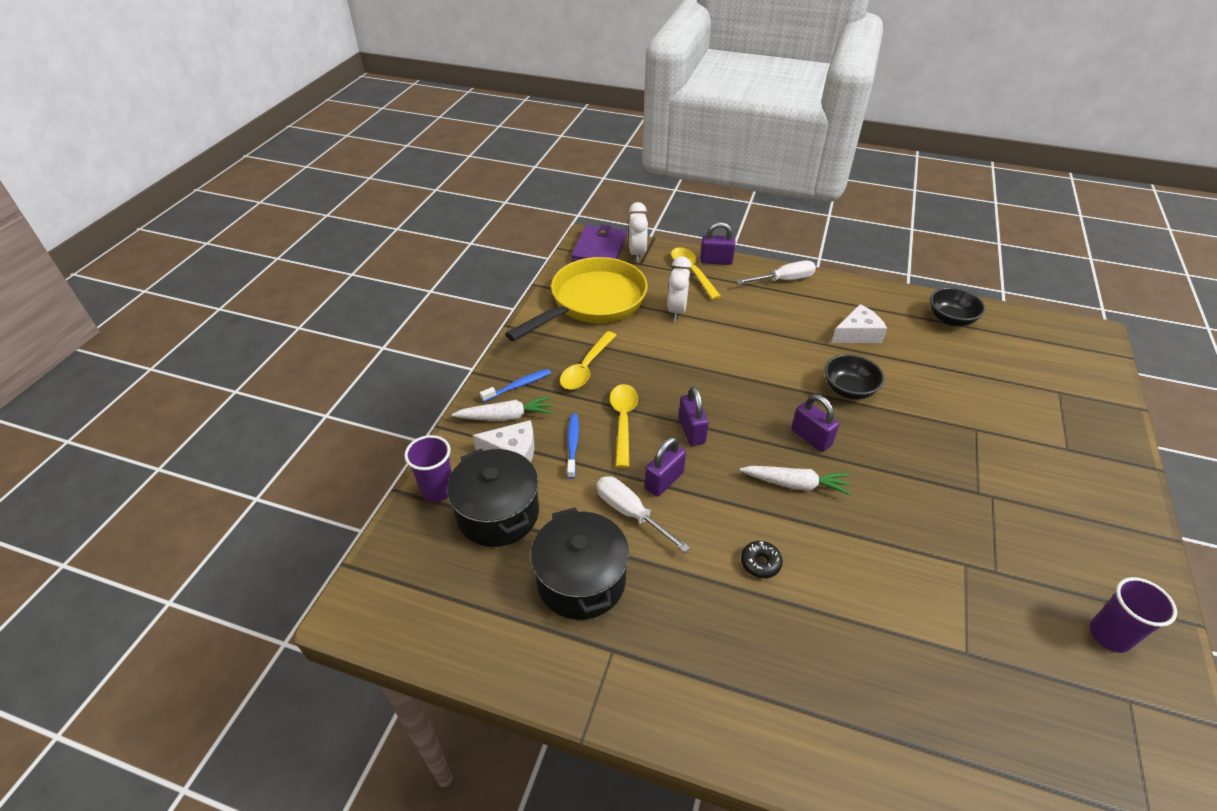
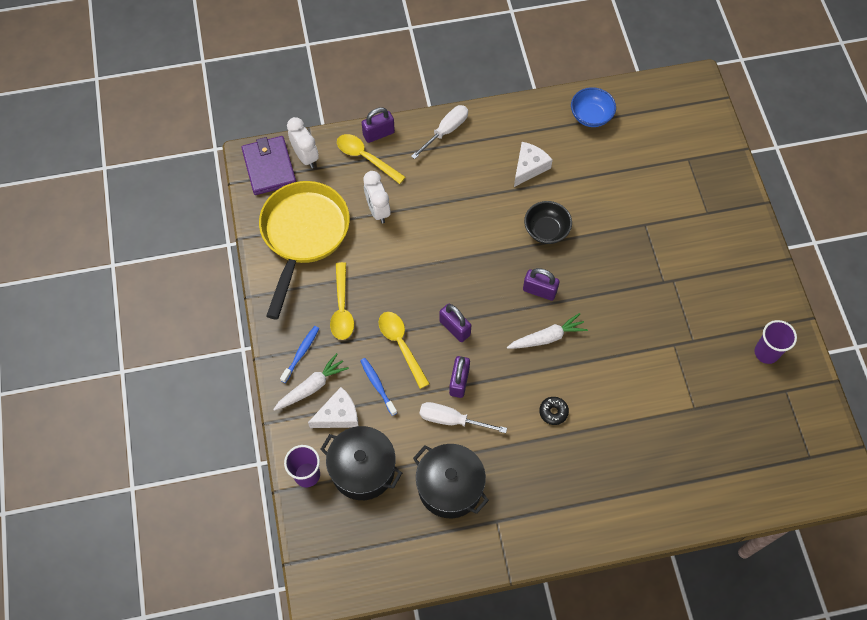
camera: 30 degrees left, 20 degrees up
black bowl [930,287,986,326] -> blue bowl [571,87,616,127]

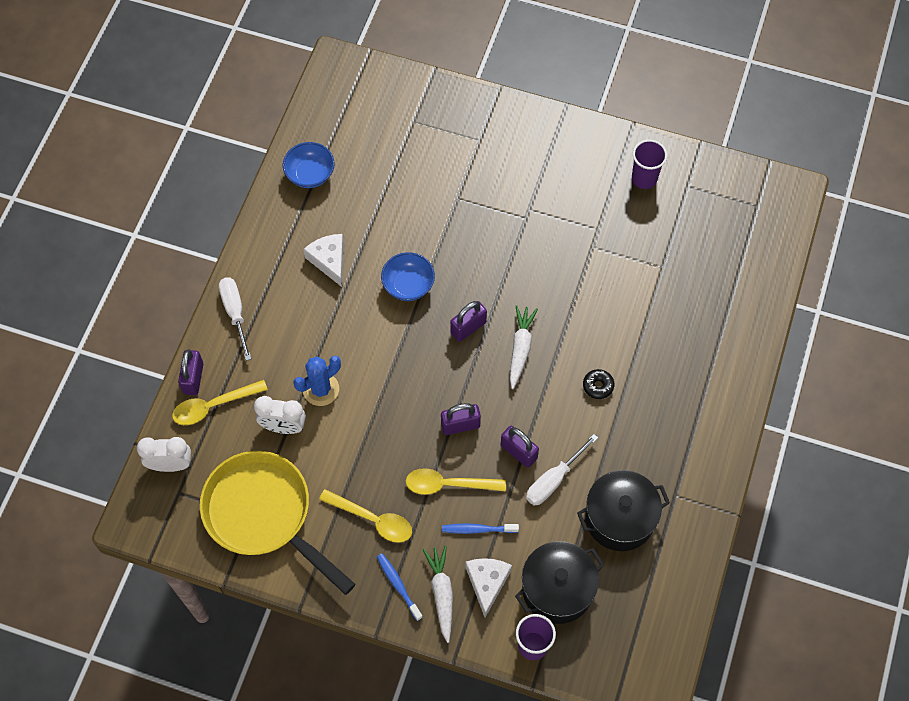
camera: 60 degrees left, 0 degrees up
purple wallet [241,136,296,195] -> none
black bowl [524,201,572,244] -> blue bowl [381,252,435,301]
none -> blue cactus [294,356,341,406]

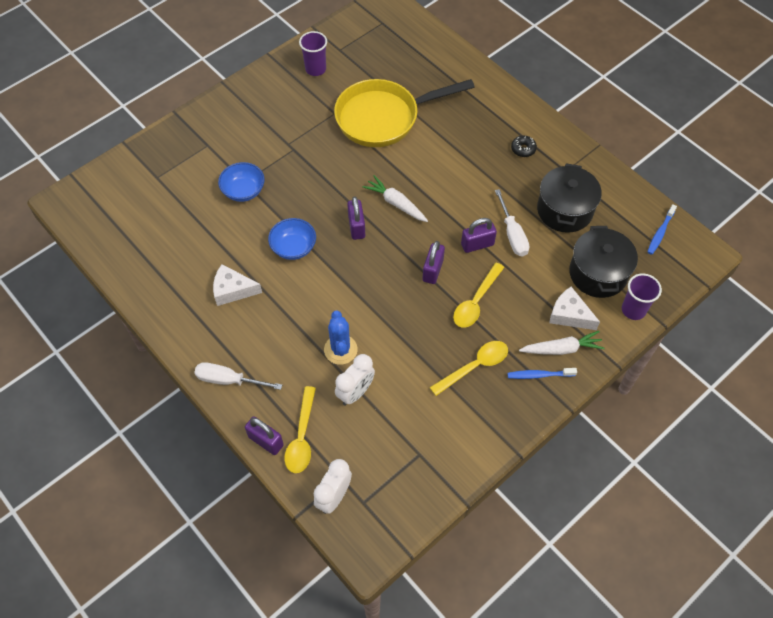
camera: 60 degrees left, 5 degrees down
yellow pan [200,451,356,595] -> yellow pan moved to [334,79,474,147]
blue bowl [283,142,335,188] -> blue bowl moved to [218,162,265,202]
white carrot [423,545,453,643] -> white carrot turned 150 degrees clockwise [519,331,605,355]
blue toothbrush [442,523,519,534] -> blue toothbrush moved to [647,204,677,255]
black donut [583,369,614,399] -> black donut moved to [511,136,537,157]

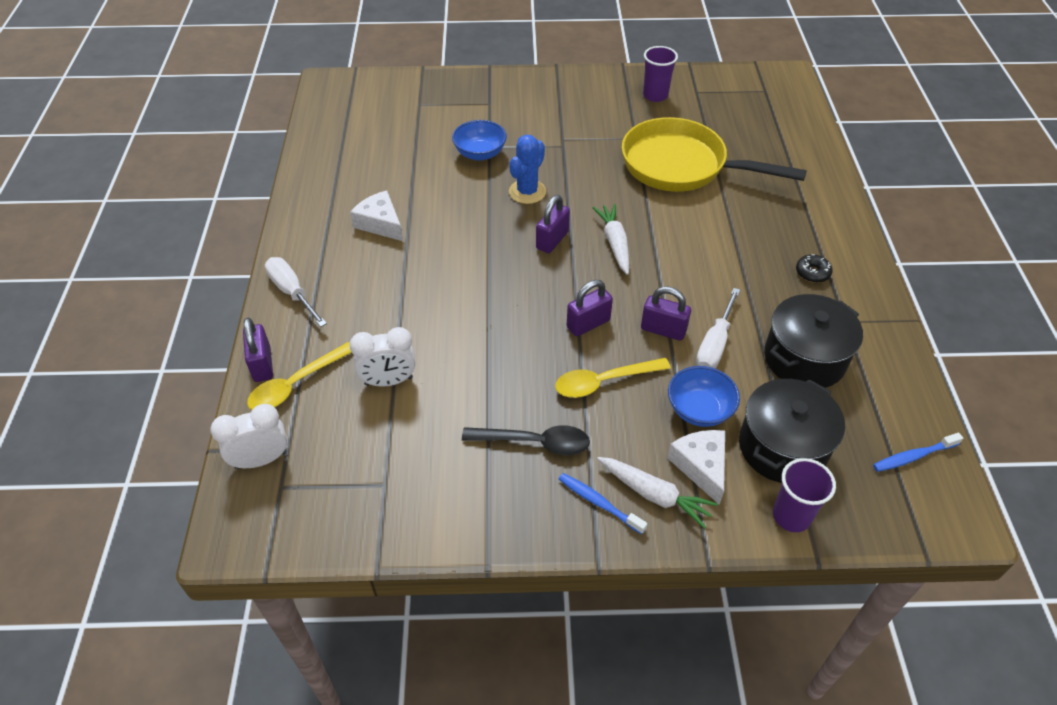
camera: 40 degrees right, 10 degrees down
blue bowl [268,218,316,260] -> blue bowl moved to [668,366,740,427]
blue cactus [324,310,358,365] -> blue cactus moved to [509,135,546,204]
yellow spoon [430,341,508,396] -> black spoon [462,425,590,455]

